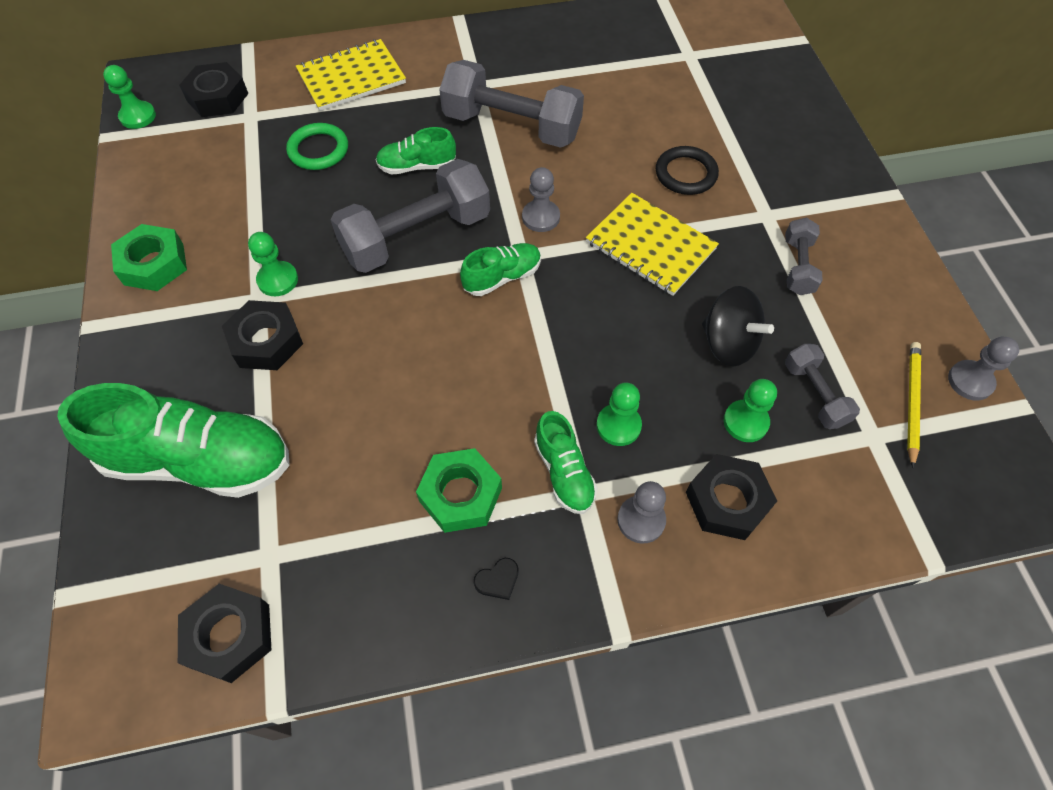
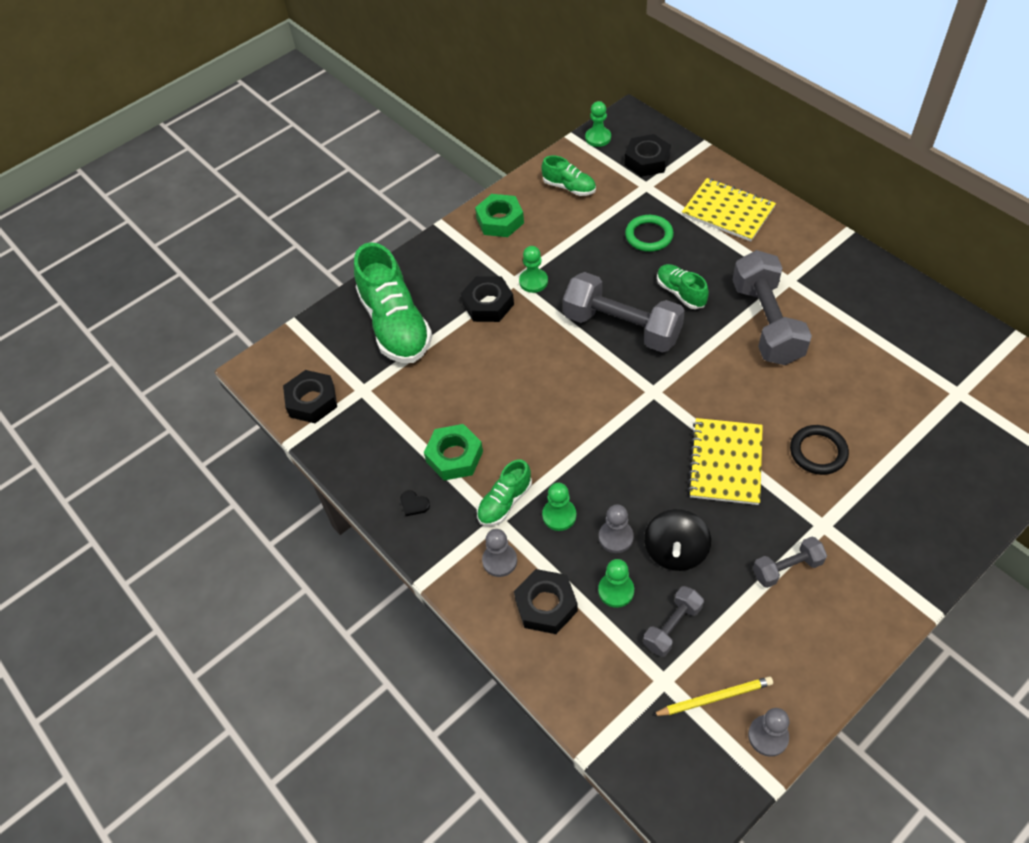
camera: 65 degrees right, 5 degrees down
green shoe [460,243,541,296] -> green shoe moved to [541,155,596,196]
grey pawn [522,167,560,232] -> grey pawn moved to [599,505,634,553]

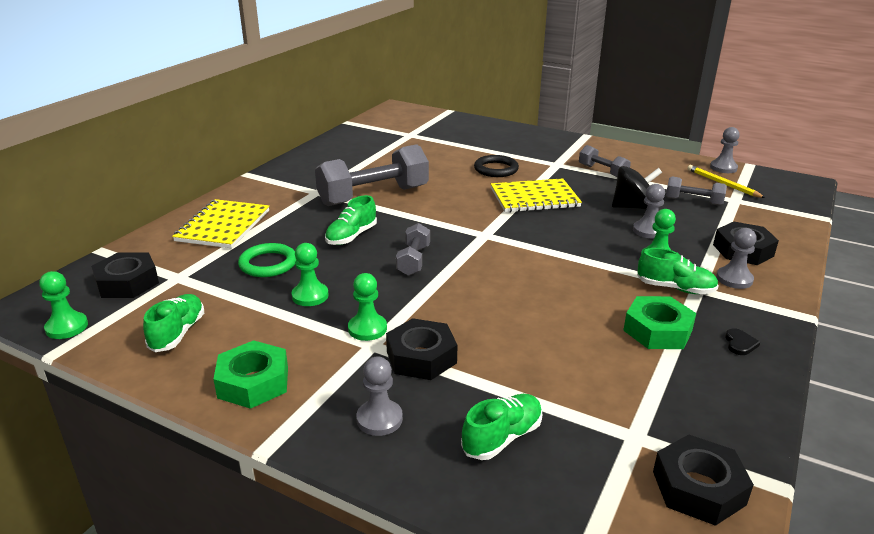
camera: 115 degrees left, 25 degrees down
green shoe [354,242,432,363] -> green shoe [461,394,542,460], size x0.50
grey dumbbell [563,272,685,353] -> grey dumbbell [396,223,430,276], size x0.51
green pawn [598,559,634,608] -> green pawn moved to [291,243,329,306]
none -> grey pawn [356,357,403,436]

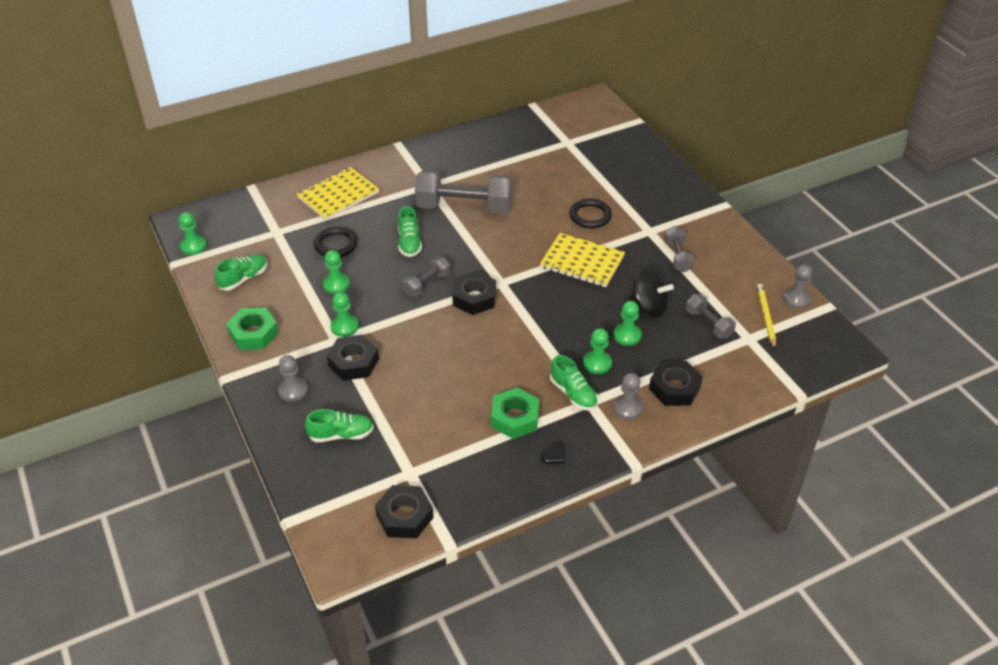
camera: 35 degrees right, 15 degrees up
black nut [91,252,159,298] -> black nut moved to [452,271,496,315]
green ring [238,243,296,277] -> black ring [314,227,358,257]
green shoe [325,195,377,245] -> green shoe turned 75 degrees counterclockwise [398,206,422,257]
grey pawn [633,184,665,239] -> green pawn [613,301,642,346]

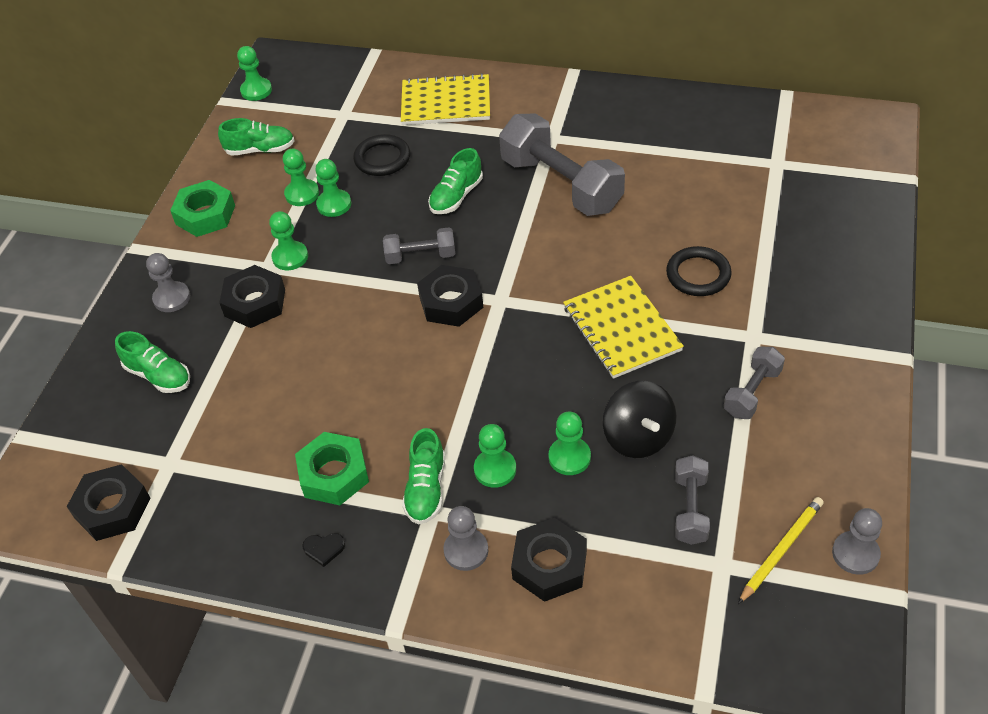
camera: 45 degrees right, 5 degrees up
none -> green pawn [283,148,319,206]

